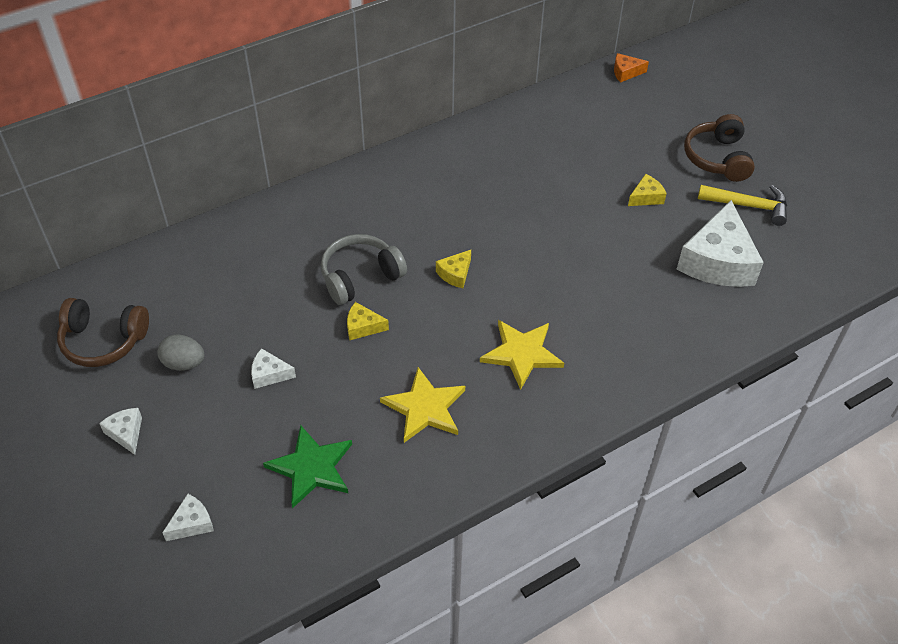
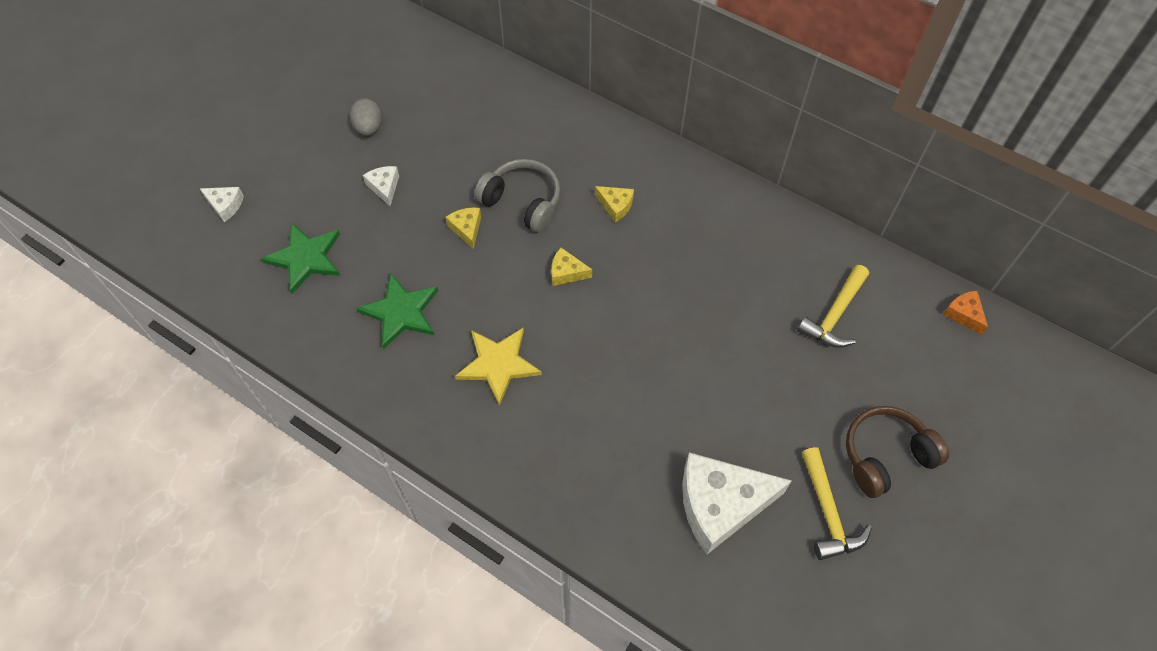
camera: 65 degrees right, 10 degrees up
brown headphones [57,298,149,367] -> none
white cheese [99,408,142,455] -> none
yellow star [380,367,465,443] -> green star [356,273,439,349]
yellow cheese [628,174,667,206] -> yellow cheese moved to [595,186,634,223]
none -> yellow hammer [797,265,869,348]

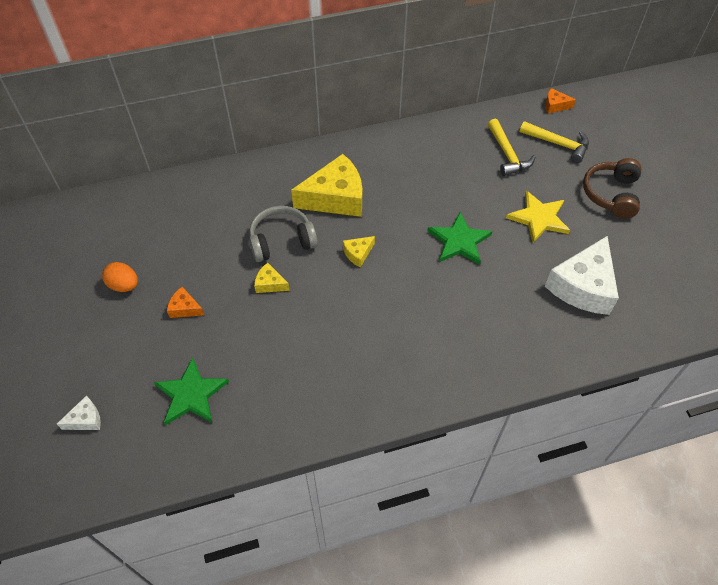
camera: 50 degrees left, 5 degrees down
grey egg [350,98,382,136] -> orange egg [102,262,138,292]
green star [356,273,439,349] -> green star moved to [428,212,492,265]
white cheese [363,166,399,206] -> orange cheese [167,287,204,318]
yellow star [455,328,542,406] -> yellow star moved to [506,191,570,243]
yellow cheese [595,186,634,223] -> yellow cheese [291,154,362,217], size x2.22
yellow hammer [802,447,872,560] -> yellow hammer moved to [520,121,589,163]

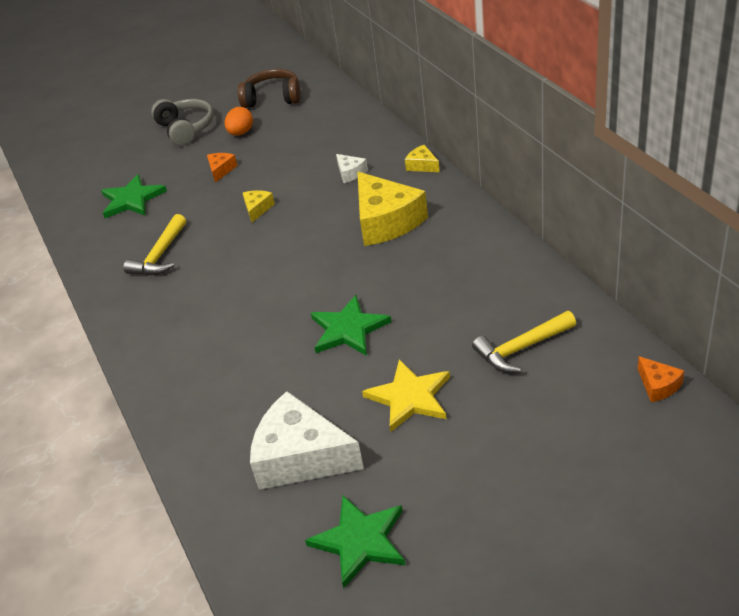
camera: 85 degrees right, 15 degrees down
white cheese [57,396,101,430] -> white cheese moved to [336,154,368,183]
grey headphones [249,206,318,262] -> grey headphones moved to [151,99,214,146]
yellow cheese [343,236,375,267] -> yellow cheese moved to [405,145,440,172]
yellow hammer [520,121,589,163] -> yellow hammer moved to [124,214,186,275]
orange cheese [545,88,576,114] -> orange cheese turned 150 degrees clockwise [638,356,684,402]
brown headphones [583,158,641,219] -> brown headphones moved to [238,69,301,108]
none -> green star [305,495,405,588]

